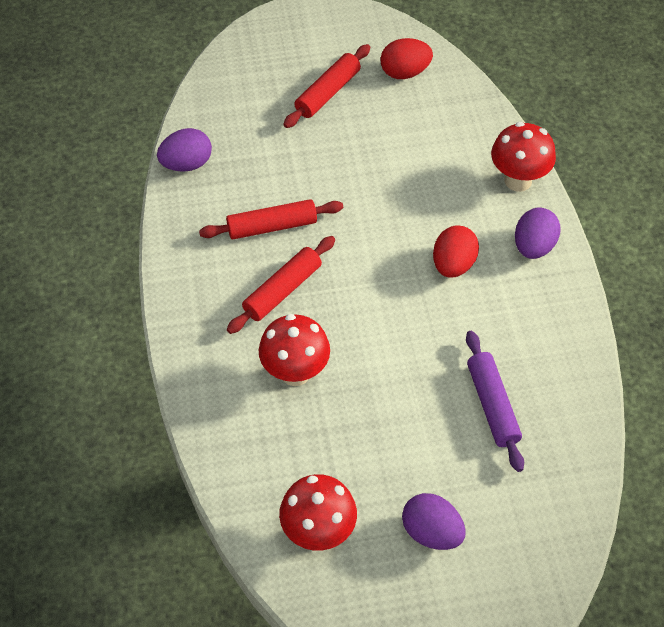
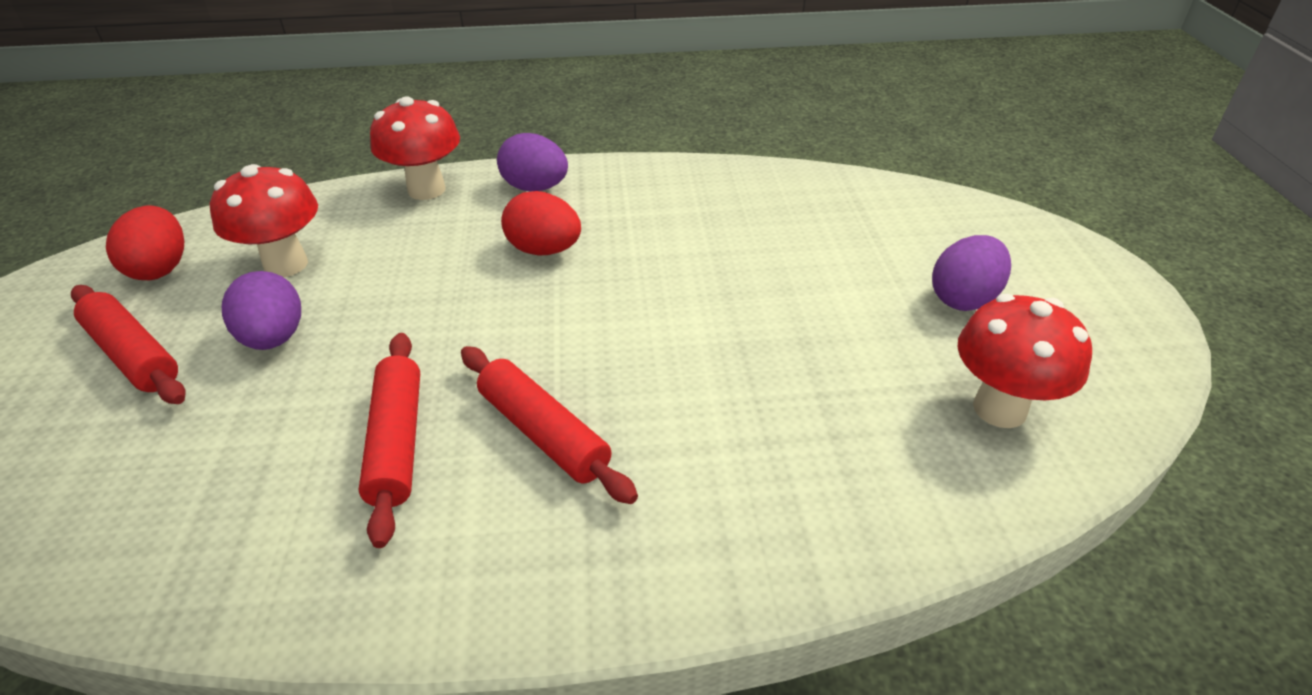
camera: 85 degrees left, 15 degrees down
purple egg [157,128,212,172] -> purple egg moved to [222,271,301,350]
red mushroom [259,314,330,386] -> red mushroom moved to [210,164,318,277]
purple rolling pin [466,331,524,472] -> none

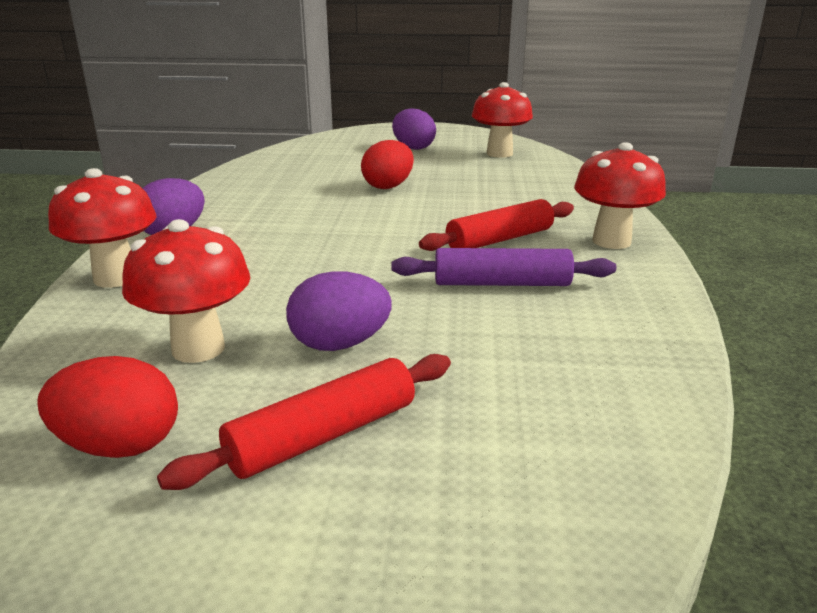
camera: 80 degrees left, 15 degrees down
red rolling pin [359,333,420,548] -> purple rolling pin [391,248,616,286]
red egg [501,191,581,255] -> red egg moved to [361,140,414,189]
none -> red mushroom [574,142,666,249]

